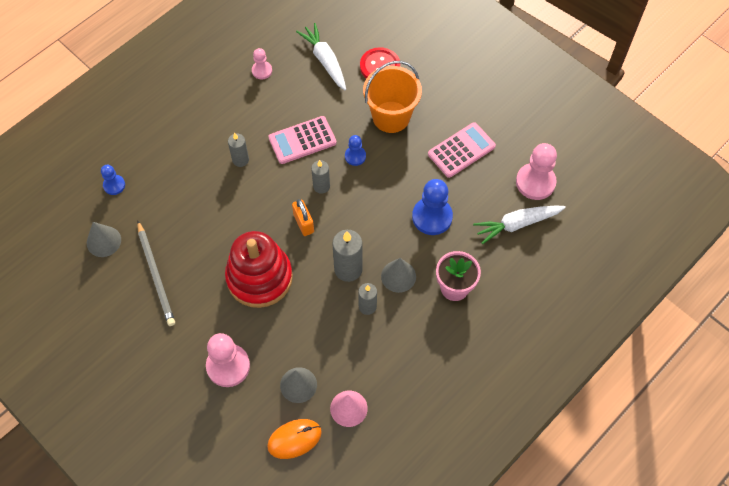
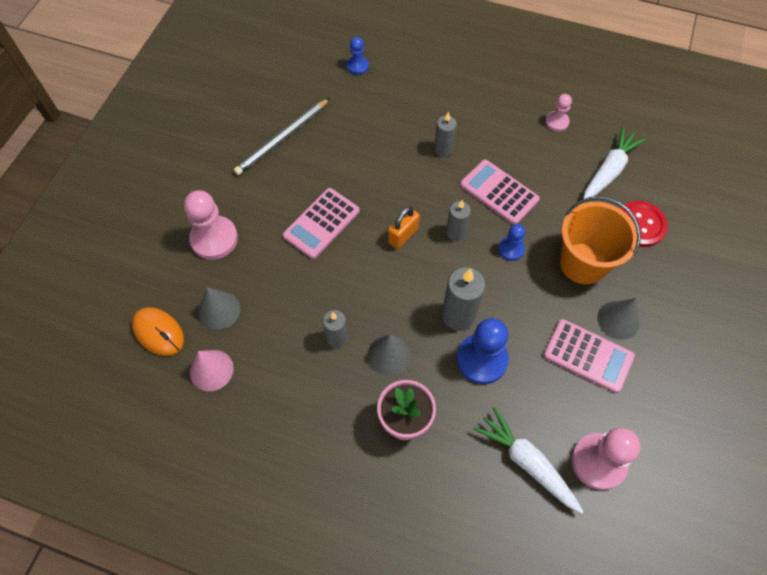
camera: 65 degrees right, 0 degrees up
grey cone [87,222,121,257] -> grey cone moved to [597,298,640,340]
red stacking toy [225,231,293,308] -> pink calculator [283,188,360,259]
grey candle [332,230,363,282] -> grey candle moved to [442,267,485,331]

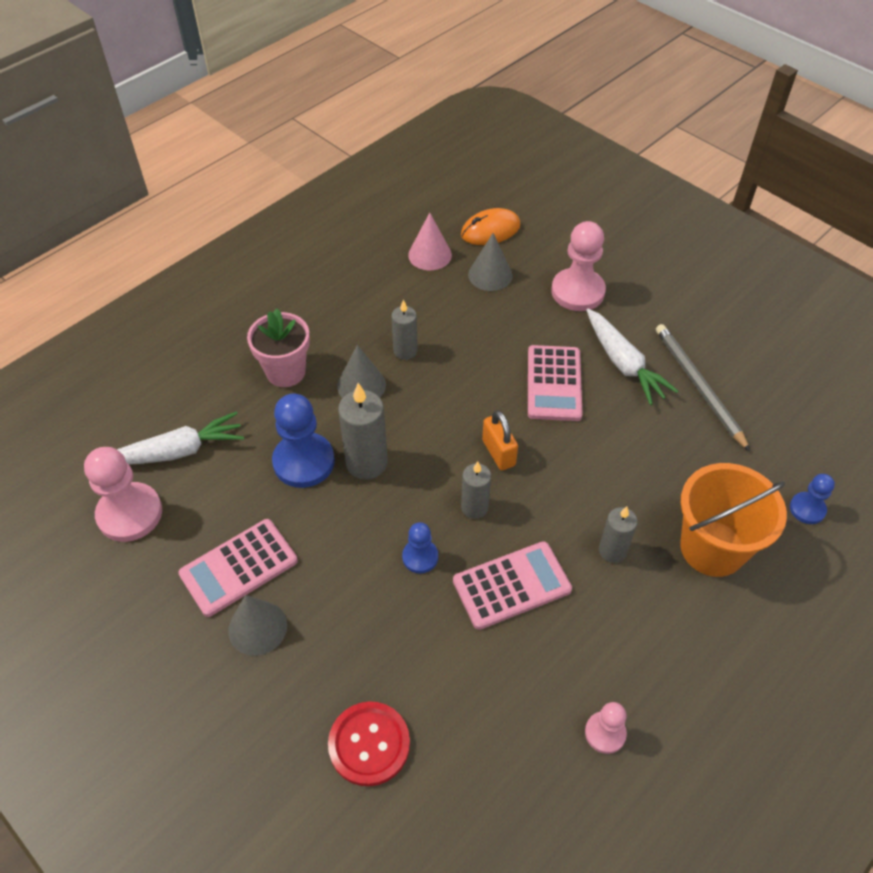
camera: 115 degrees right, 10 degrees down
pink calculator [283,188,360,259] -> pink calculator turned 150 degrees counterclockwise [528,345,583,421]
orange bucket [560,196,641,284] -> orange bucket moved to [680,463,787,577]
white carrot [583,127,646,203] -> white carrot moved to [586,309,678,405]

